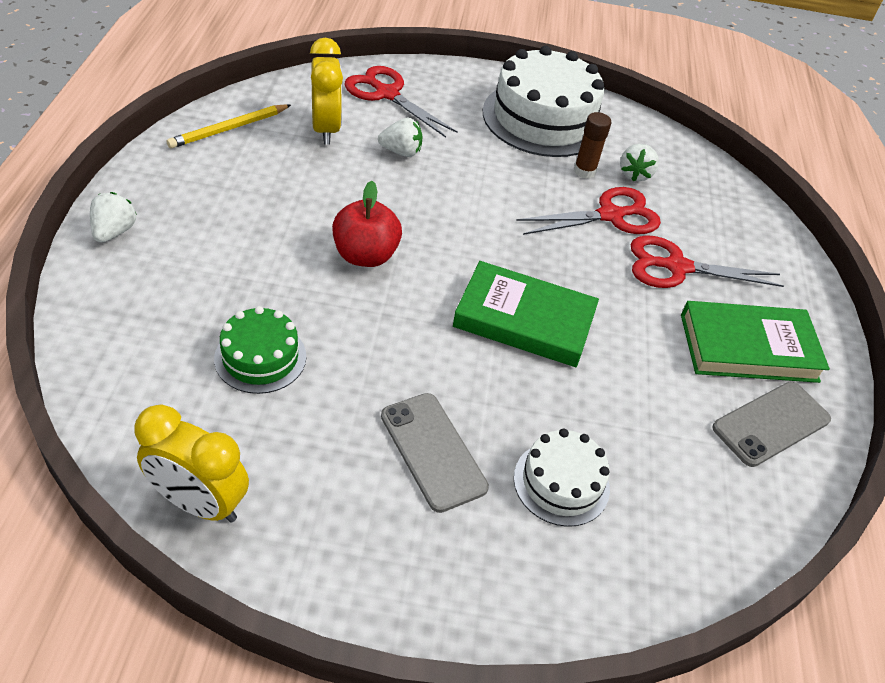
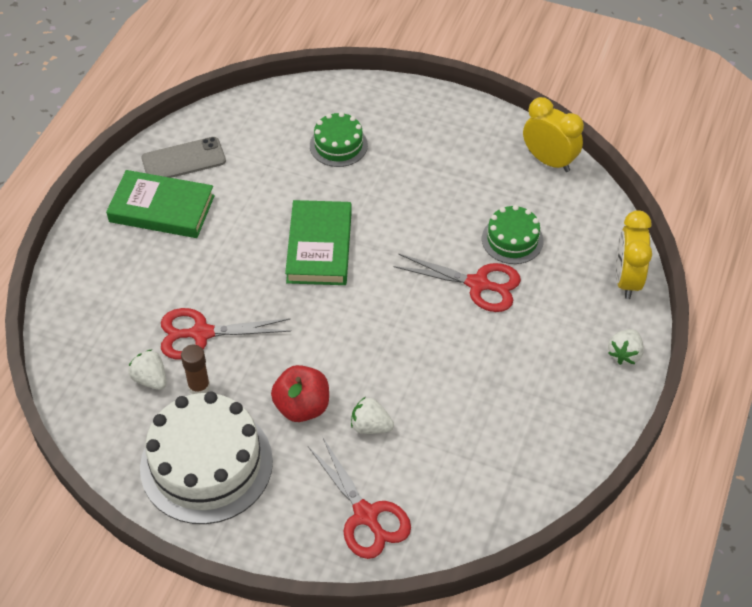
camera: 160 degrees left, 5 degrees up
yellow pencil [167,104,291,149] -> none
yellow clock [310,38,343,145] -> yellow clock moved to [616,210,652,299]
red apple [332,181,402,267] -> red apple moved to [271,365,329,422]
grey phone [381,393,489,513] -> none
green book [453,261,599,367] -> green book turned 60 degrees clockwise [285,200,352,285]
white cake [514,428,610,527] -> green cake [310,112,368,167]
white strawberry [620,144,659,182] -> white strawberry turned 75 degrees counterclockwise [129,350,166,390]
red scissors [630,235,784,288] -> red scissors moved to [393,254,521,312]

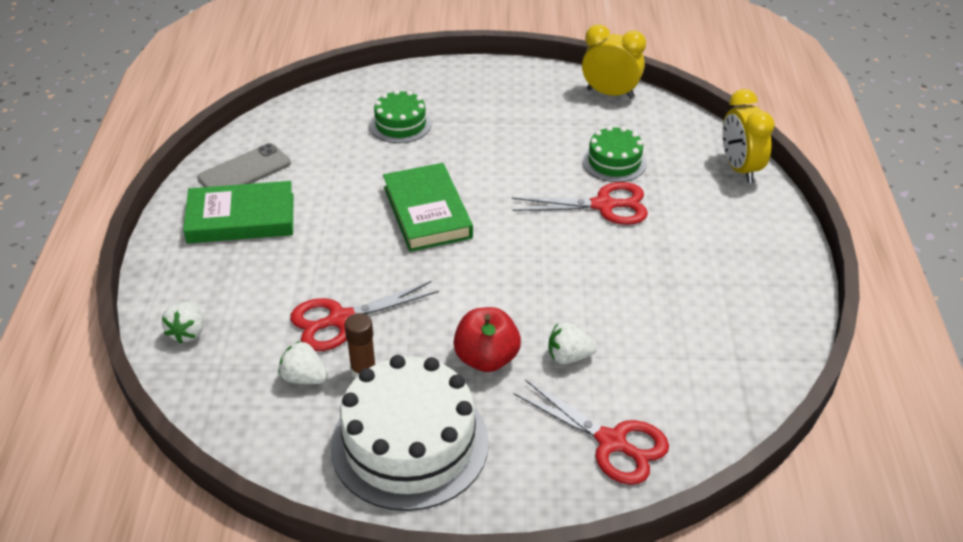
camera: 20 degrees left, 10 degrees down
white strawberry [608,329,644,365] -> white strawberry moved to [162,302,203,343]

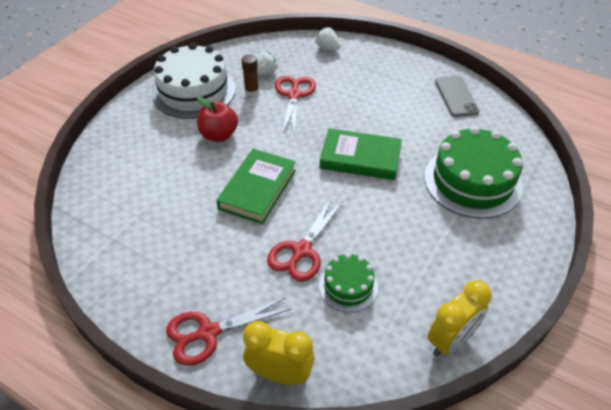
camera: 120 degrees right, 5 degrees up
green book [183,181,293,243] -> green book moved to [216,149,296,224]
green cake [370,90,431,143] -> green cake [424,126,523,219], size x1.89
red scissors [513,379,669,485] -> red scissors moved to [166,297,291,366]
white strawberry [548,322,597,364] -> none

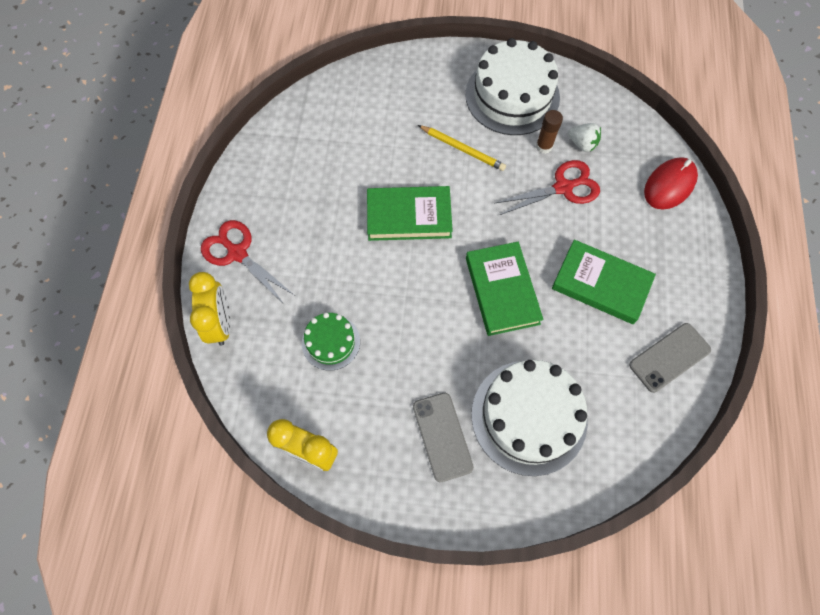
camera: 65 degrees right, 20 degrees up
red apple [197,97,238,142] -> yellow pencil [418,125,506,171]
red scissors [267,198,343,282] -> none
white strawberry [316,27,340,50] -> red mouse [644,157,698,210]
green cake [424,126,523,219] -> white cake [472,360,588,476]
none -> grey phone [413,393,474,482]
none -> green book [552,240,656,324]

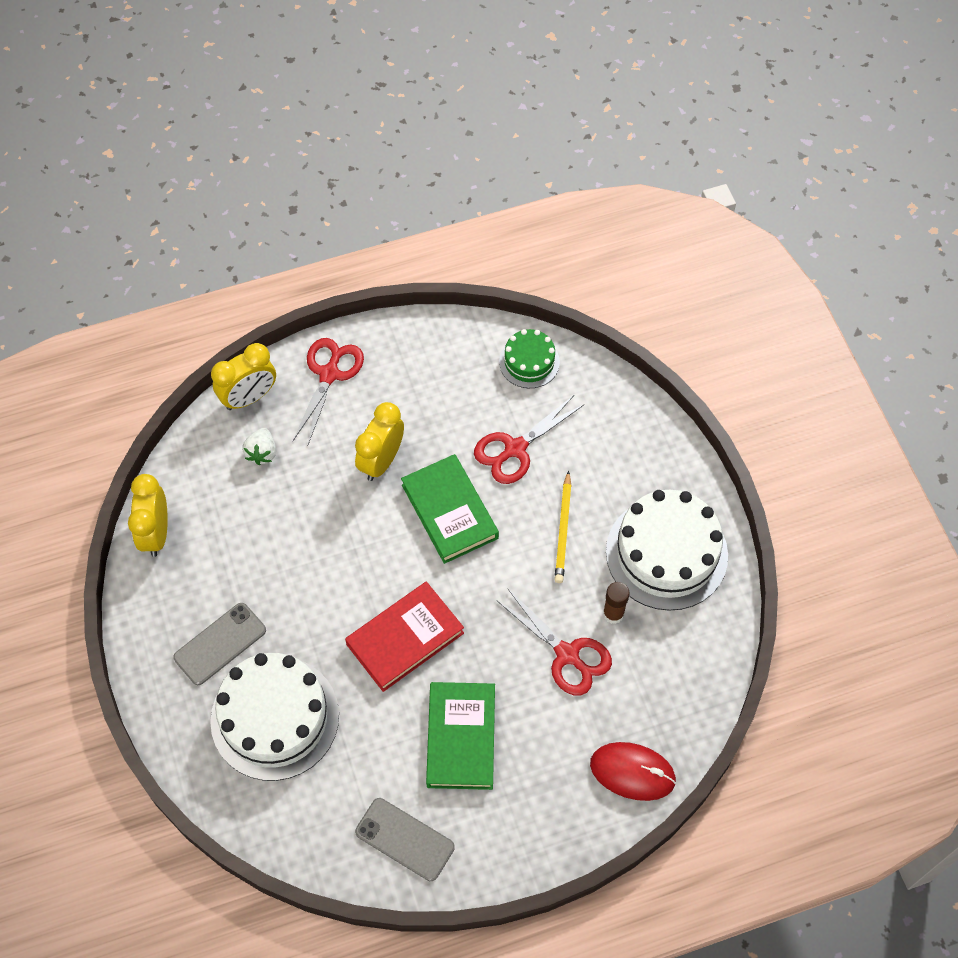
camera: 65 degrees right, 5 degrees down
green cake [302,313,360,371] -> green cake moved to [499,329,560,388]
green book [466,242,544,336] -> red book [345,582,464,692]
white strawberry [568,123,601,152] -> white strawberry moved to [242,428,276,465]
none -> yellow clock [355,402,404,481]
none -> red scissors [474,394,585,484]

